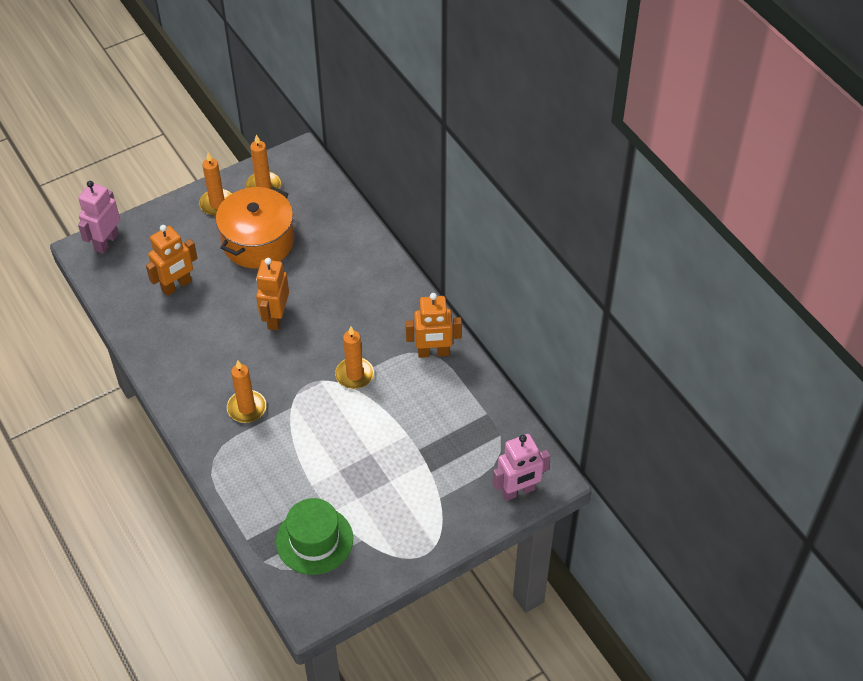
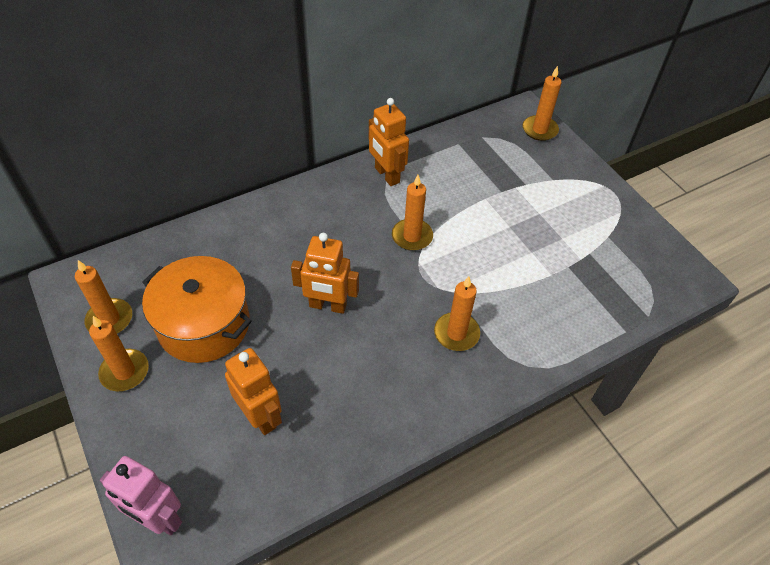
camera: 90 degrees left, 0 degrees up
green hat [276,498,353,575] -> none
orange robot [405,293,462,358] -> orange robot turned 150 degrees clockwise [369,98,409,186]
pink robot [493,434,550,501] -> orange candle [523,66,562,141]

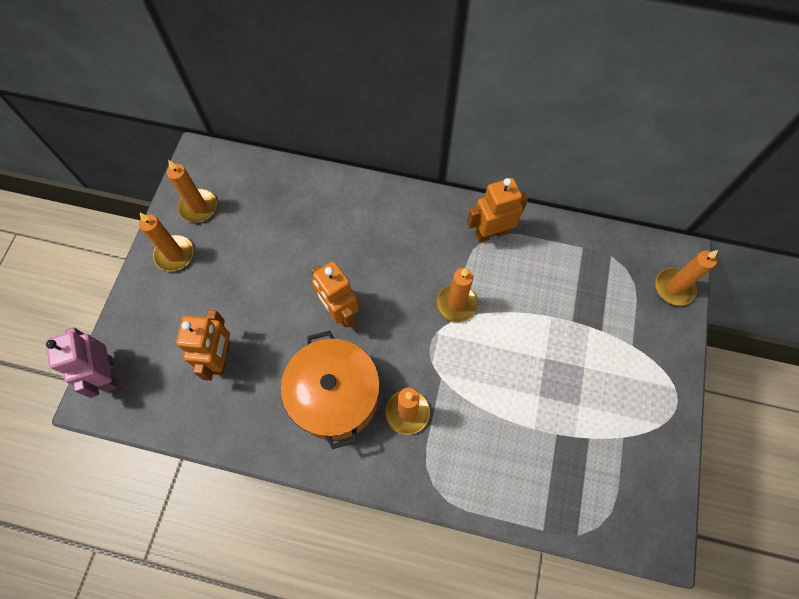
camera: 45 degrees right, 15 degrees up
orange pot [142,256,252,363] -> orange pot moved to [281,331,380,449]
orange robot [369,98,409,186] -> orange robot turned 60 degrees clockwise [467,178,529,243]

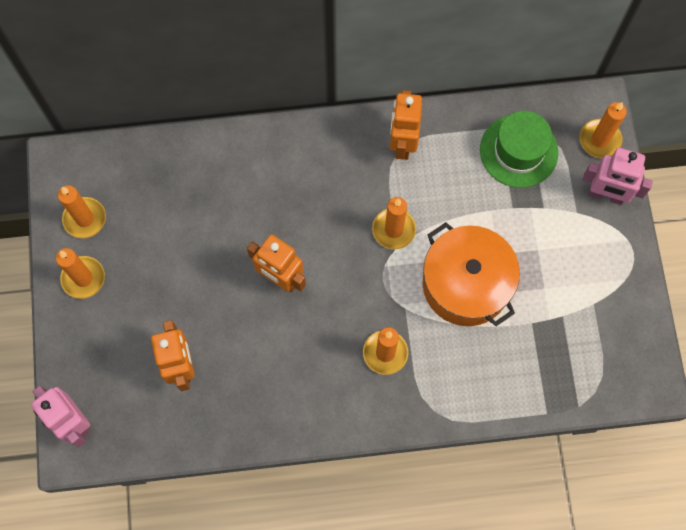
camera: 20 degrees left, 5 degrees up
orange pot [281,331,380,449] -> orange pot moved to [423,222,520,326]
orange robot [467,178,529,243] -> orange robot turned 45 degrees counterclockwise [390,90,422,160]
none -> green hat [480,111,558,188]
none -> pink robot [582,148,653,205]

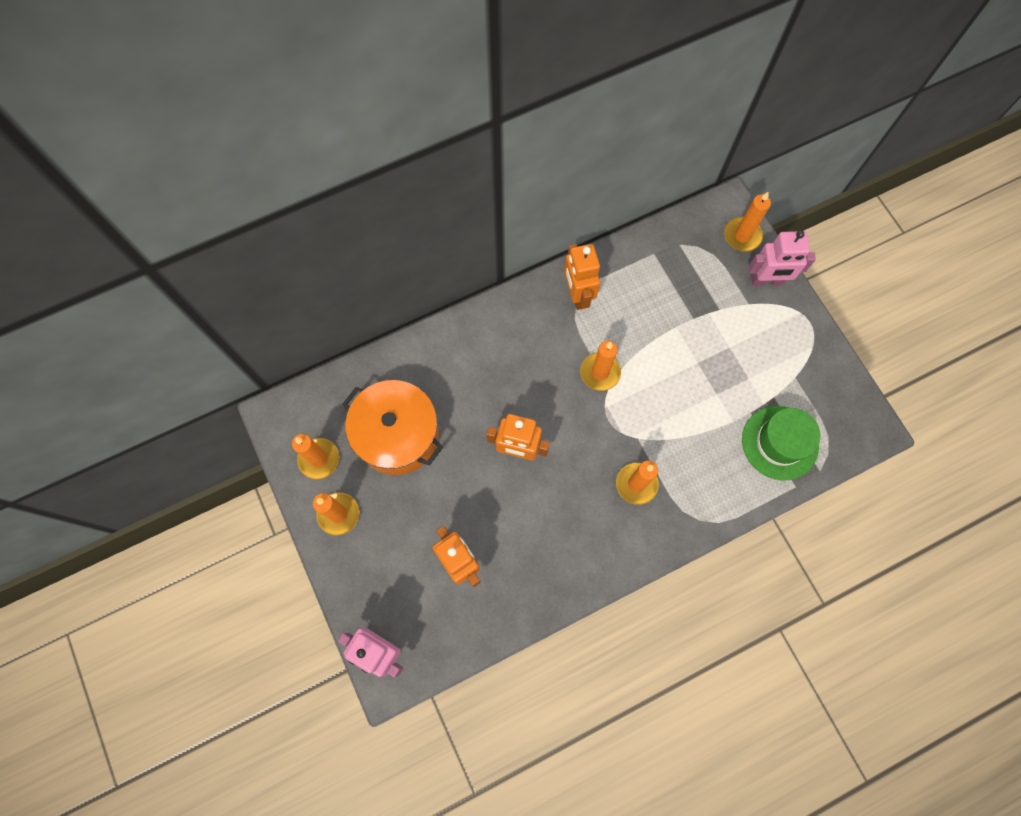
camera: 20 degrees left, 0 degrees up
orange pot [423,222,520,326] -> orange pot moved to [343,380,443,475]
green hat [480,111,558,188] -> green hat moved to [742,406,820,480]

